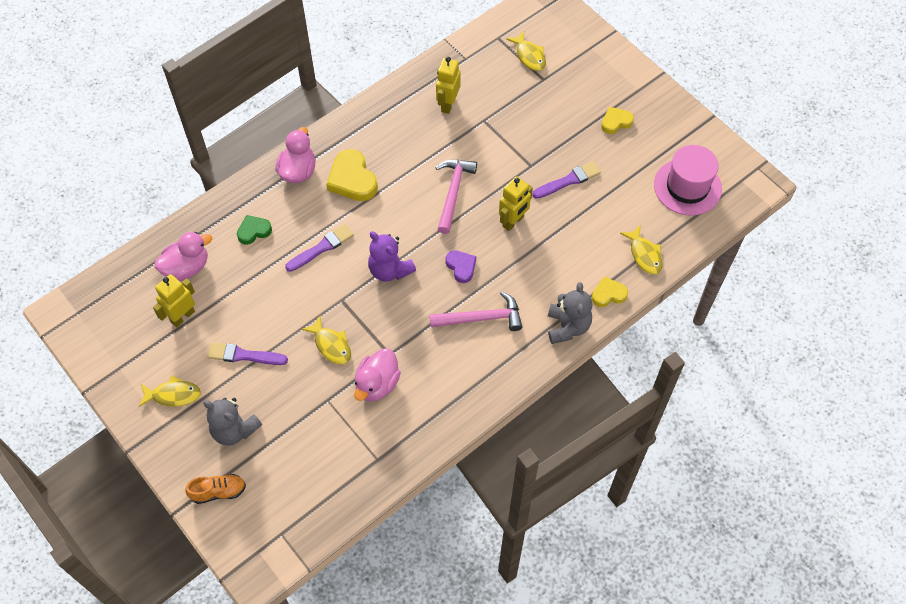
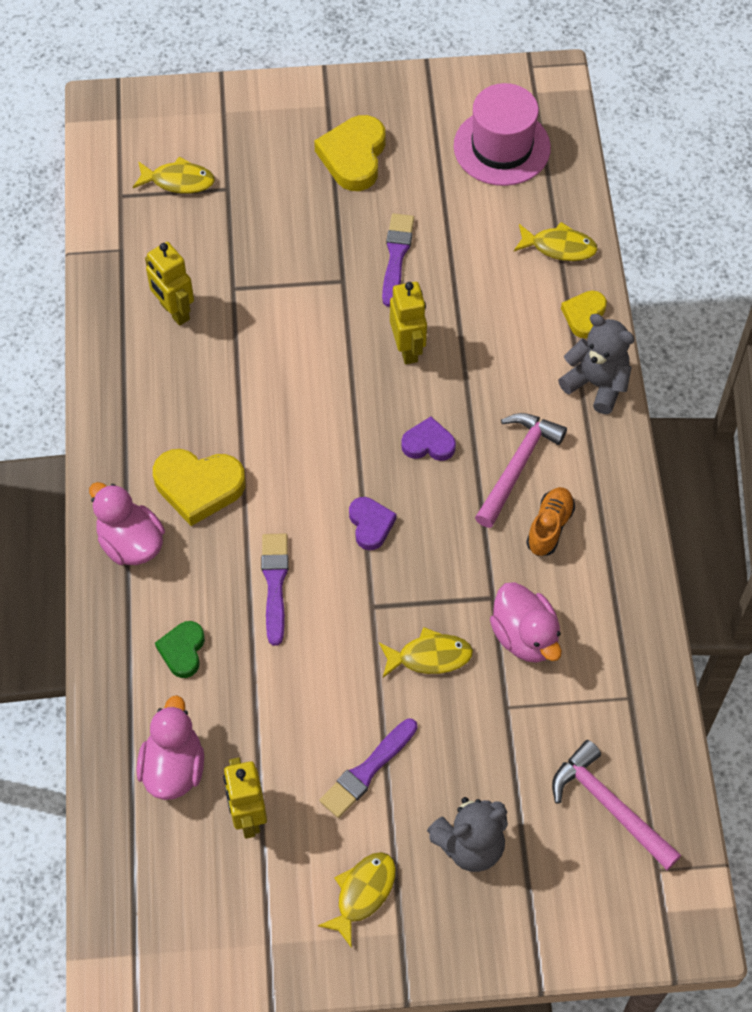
camera: 55 degrees left, 0 degrees up
orange shoe [185,474,246,504] -> orange shoe moved to [526,487,575,556]
purple teddy bear [368,231,416,282] -> purple heart [349,497,397,550]
pink hammer [435,160,477,234] -> pink hammer moved to [552,740,681,870]
yellow heart [601,107,634,134] -> yellow heart [314,115,385,191], size x1.68

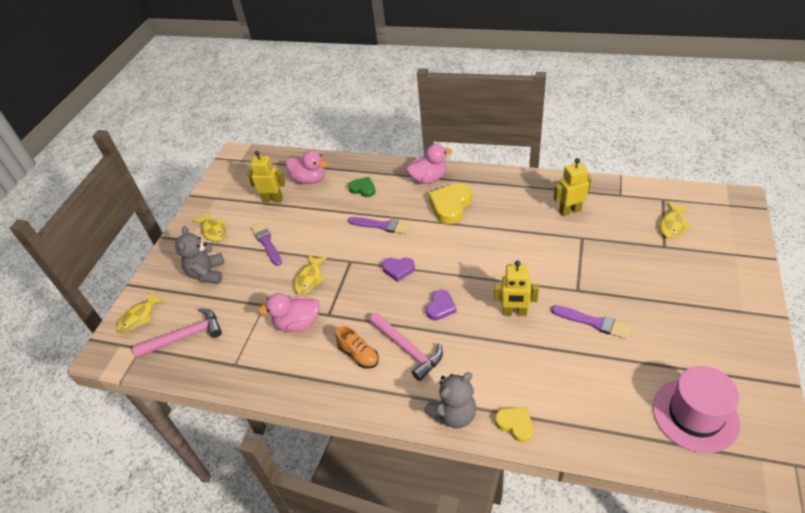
camera: 115 degrees right, 15 degrees down
yellow heart [314,115,385,191] -> none
yellow fish [514,222,598,261] -> yellow fish moved to [117,291,165,333]

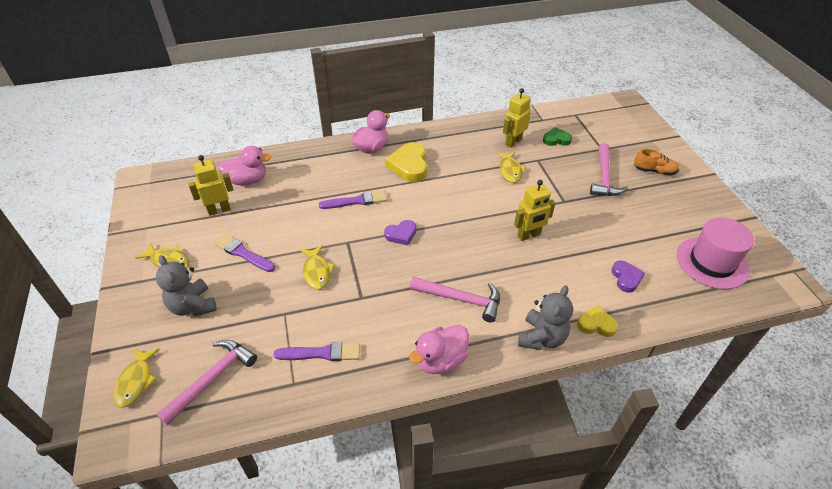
camera: 35 degrees left, 0 degrees up
pink duck [257,293,320,332] -> pink duck moved to [409,325,469,374]
orange shoe [335,326,379,369] -> orange shoe moved to [634,149,679,175]
green heart [348,177,375,197] -> green heart moved to [543,127,572,146]
purple heart [426,290,457,321] -> purple heart moved to [612,260,645,293]
purple brush [551,305,631,339] -> purple brush moved to [274,342,360,361]
yellow fish [660,202,692,239] -> yellow fish moved to [497,152,526,183]
none -> pink hammer [590,143,628,196]

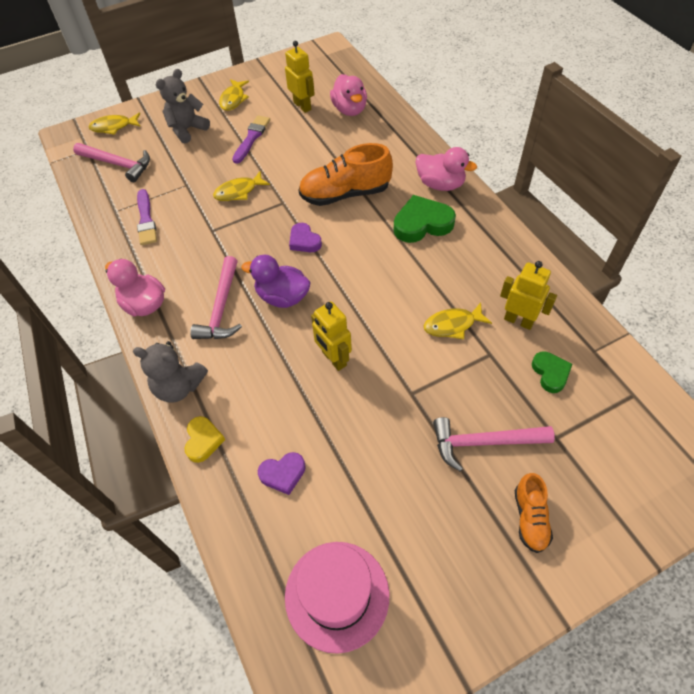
camera: 80 degrees right, 10 degrees up
purple brush [319,190,387,209] -> orange shoe [298,143,393,206]
yellow heart [385,142,427,182] -> green heart [394,195,456,243]
none -> purple duck [242,255,311,308]

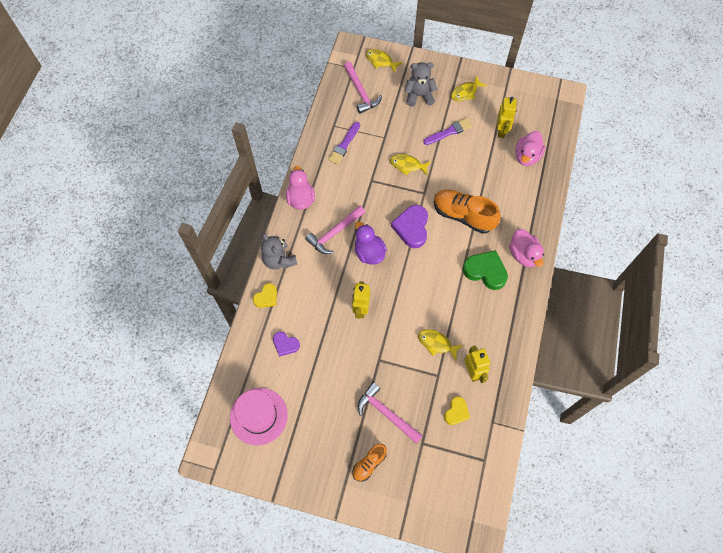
camera: 40 degrees right, 10 degrees up
purple heart [289,223,322,252] -> purple heart [391,205,428,248], size x1.68
green heart [532,351,572,393] -> yellow heart [444,396,470,425]

